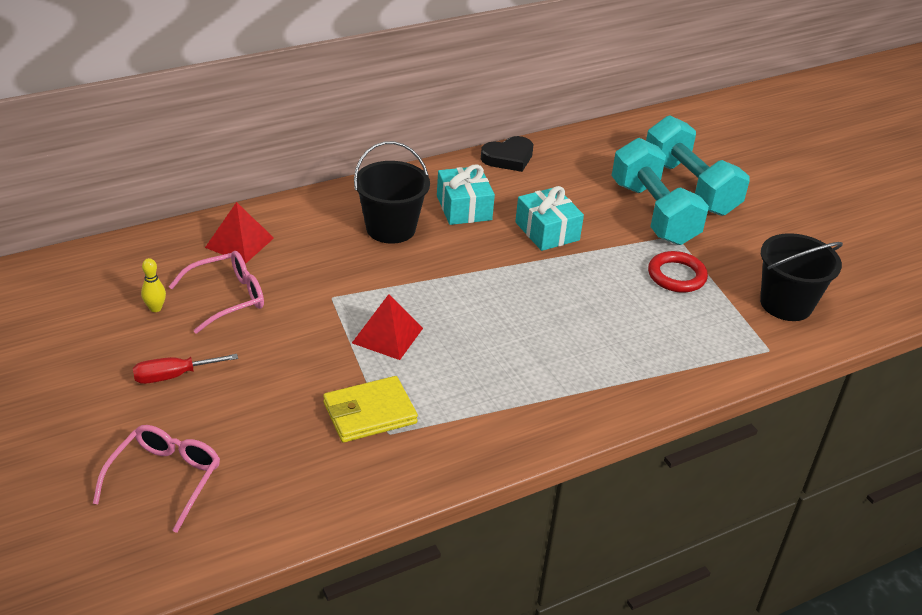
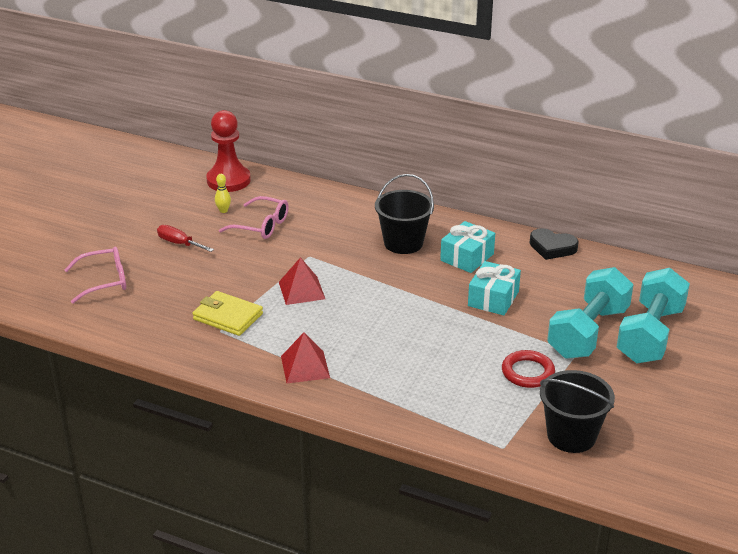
camera: 55 degrees right, 5 degrees down
red pyramid [205,202,274,264] -> red pyramid moved to [281,333,330,383]
none -> red pawn [206,110,251,192]

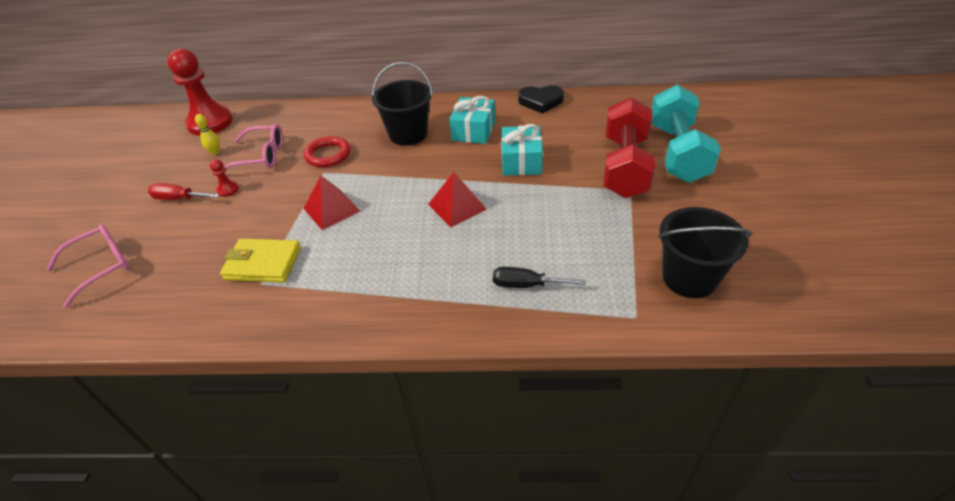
camera: 20 degrees left, 10 degrees up
red pyramid [281,333,330,383] -> red pyramid moved to [428,172,487,227]
red ring [502,350,555,388] -> red ring moved to [304,136,351,167]
turquoise dumbbell [547,267,633,359] -> red dumbbell [603,97,656,198]
none -> red pawn [210,159,239,197]
none -> black screwdriver [493,267,586,288]

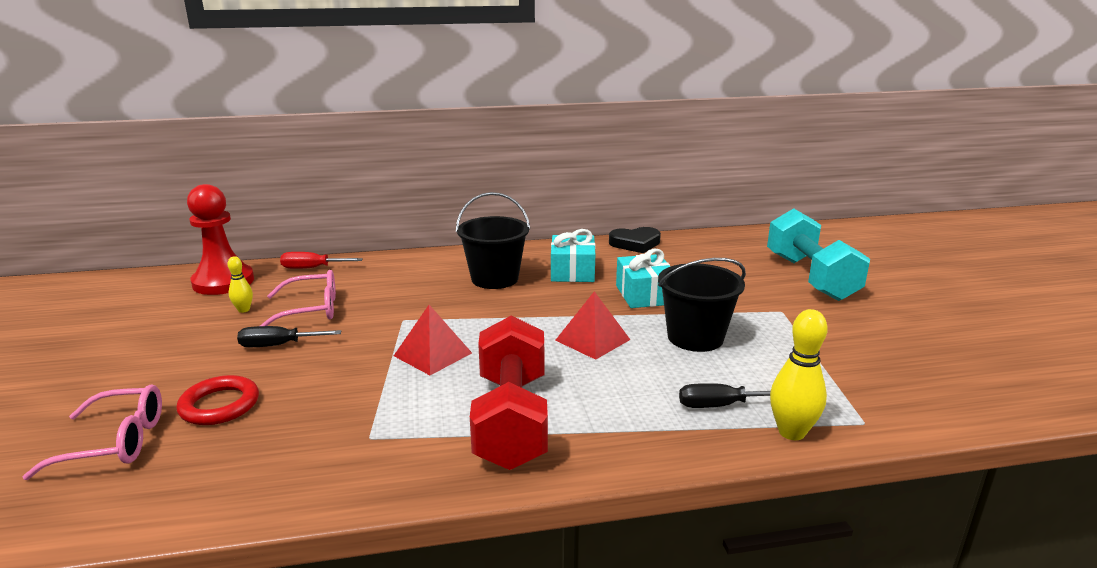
camera: 15 degrees left, 20 degrees down
pink glasses [47,224,130,308] -> pink glasses turned 45 degrees clockwise [22,384,162,480]
red screwdriver [148,183,220,200] -> red screwdriver moved to [280,252,363,269]
red pawn [210,159,239,197] -> black screwdriver [237,326,342,347]
yellow wallet [220,239,301,283] -> none
red ring [304,136,351,167] -> red ring moved to [176,375,259,425]
red dumbbell [603,97,656,198] -> red dumbbell moved to [470,315,548,470]
black bucket [658,207,751,298] -> black bucket moved to [658,258,746,352]
none -> yellow bowling pin [770,309,828,440]

